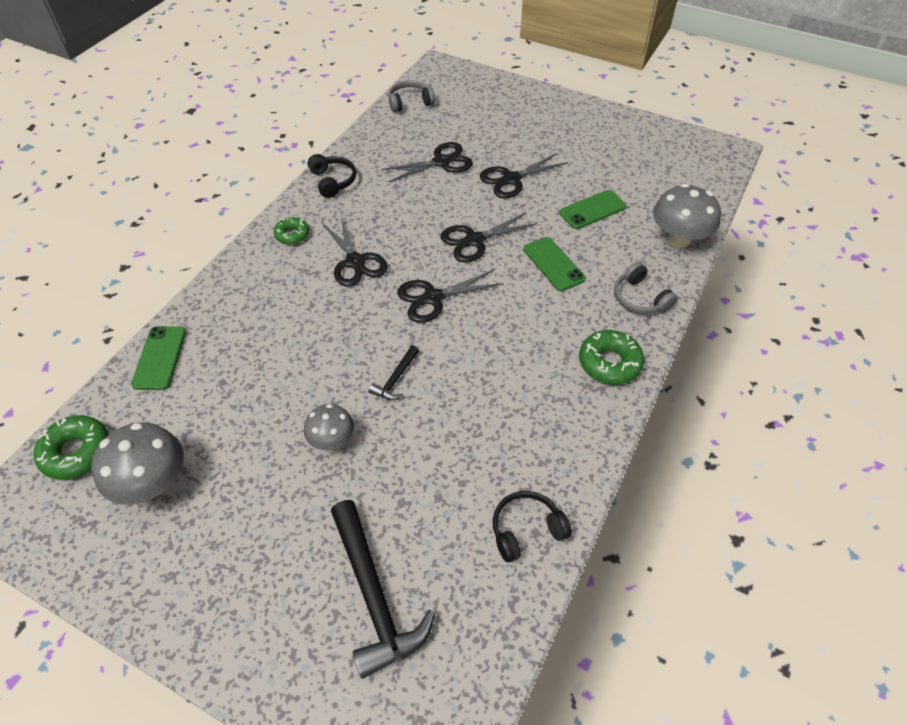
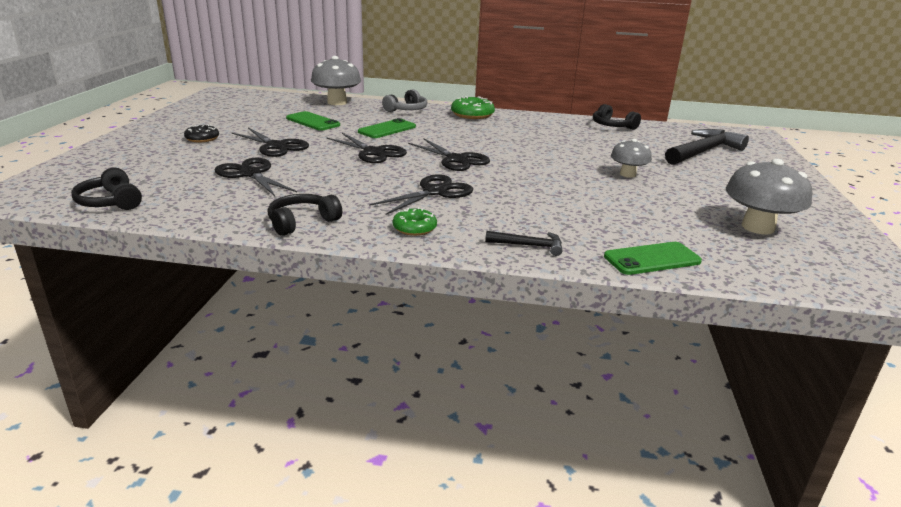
camera: 110 degrees left, 25 degrees down
green donut [33,415,109,480] -> none
black hammer [369,345,419,400] -> black hammer moved to [485,231,562,256]
grey headphones [388,80,435,112] -> black headphones [71,167,142,210]
none -> black donut [184,124,219,142]

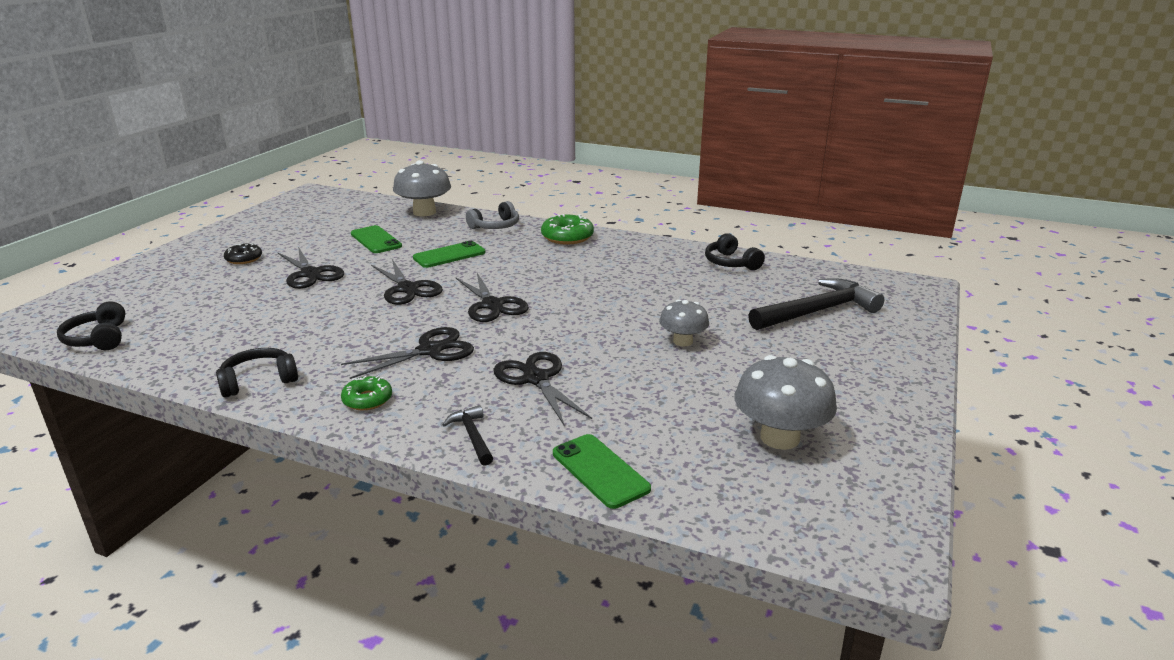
camera: 15 degrees right, 0 degrees up
black scissors [215,158,297,196] -> black scissors moved to [493,352,592,425]
black hammer [485,231,562,256] -> black hammer turned 135 degrees counterclockwise [442,405,493,466]
green phone [604,242,702,275] -> green phone turned 60 degrees clockwise [553,434,651,509]

